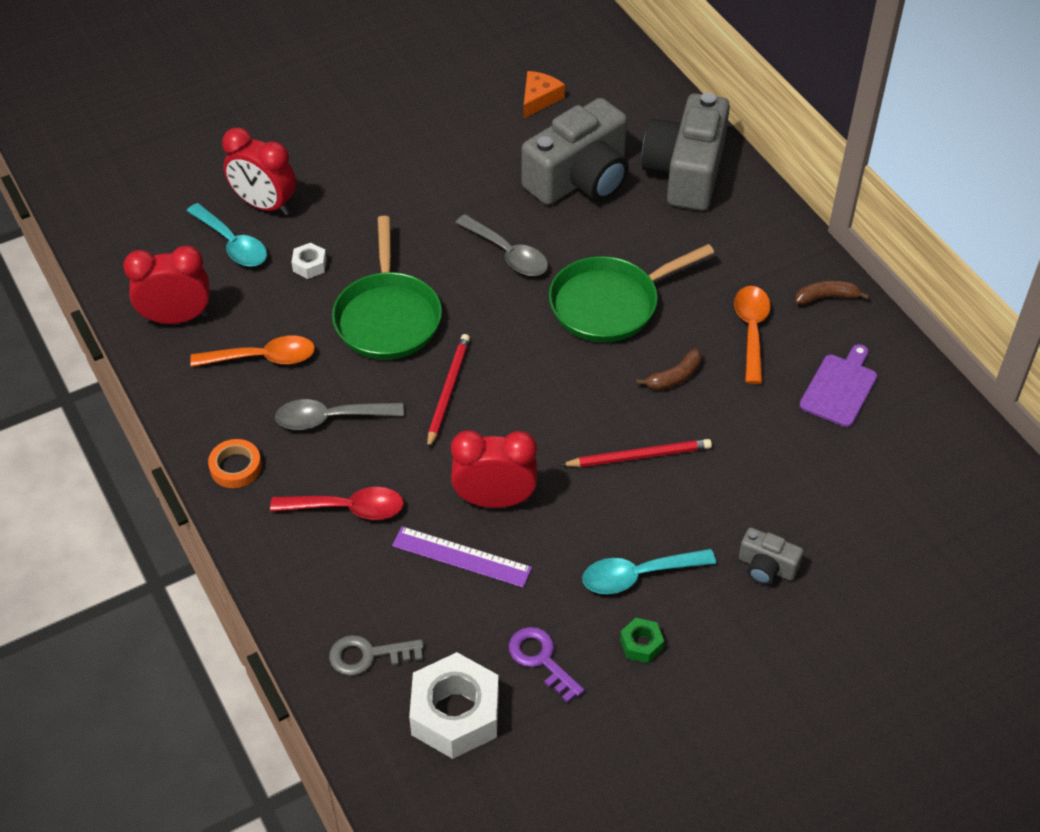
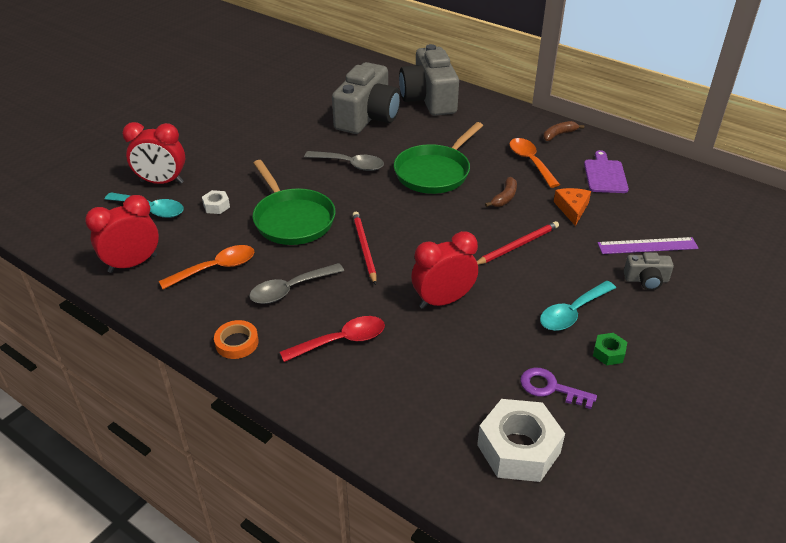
camera: 25 degrees left, 10 degrees down
grey key [329,635,424,676] -> none
purple ruler [392,526,532,588] -> purple ruler moved to [597,237,699,254]
orange cheese [524,71,565,118] -> orange cheese moved to [554,188,591,226]

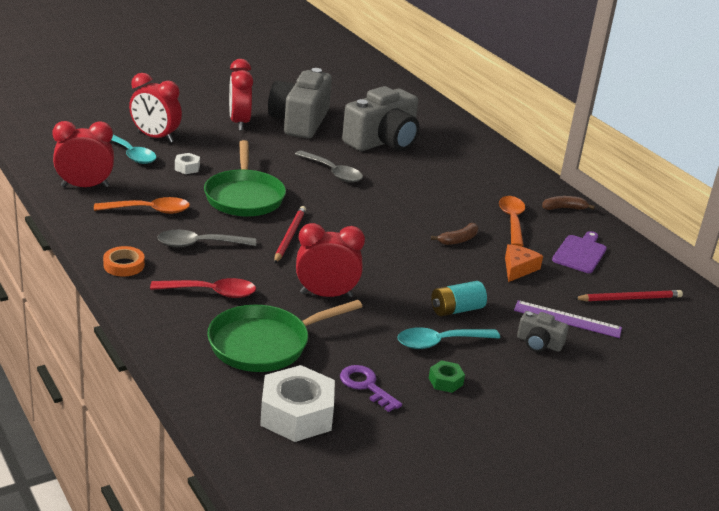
camera: 20 degrees right, 10 degrees down
green pan [394,122,483,194] -> green pan moved to [207,300,363,372]
grey camera [399,44,459,116] -> grey camera moved to [268,68,332,139]
red pencil [477,221,559,265] -> red pencil moved to [573,290,683,301]
none -> red clock [229,59,253,131]
none -> turquoise battery [431,281,487,316]

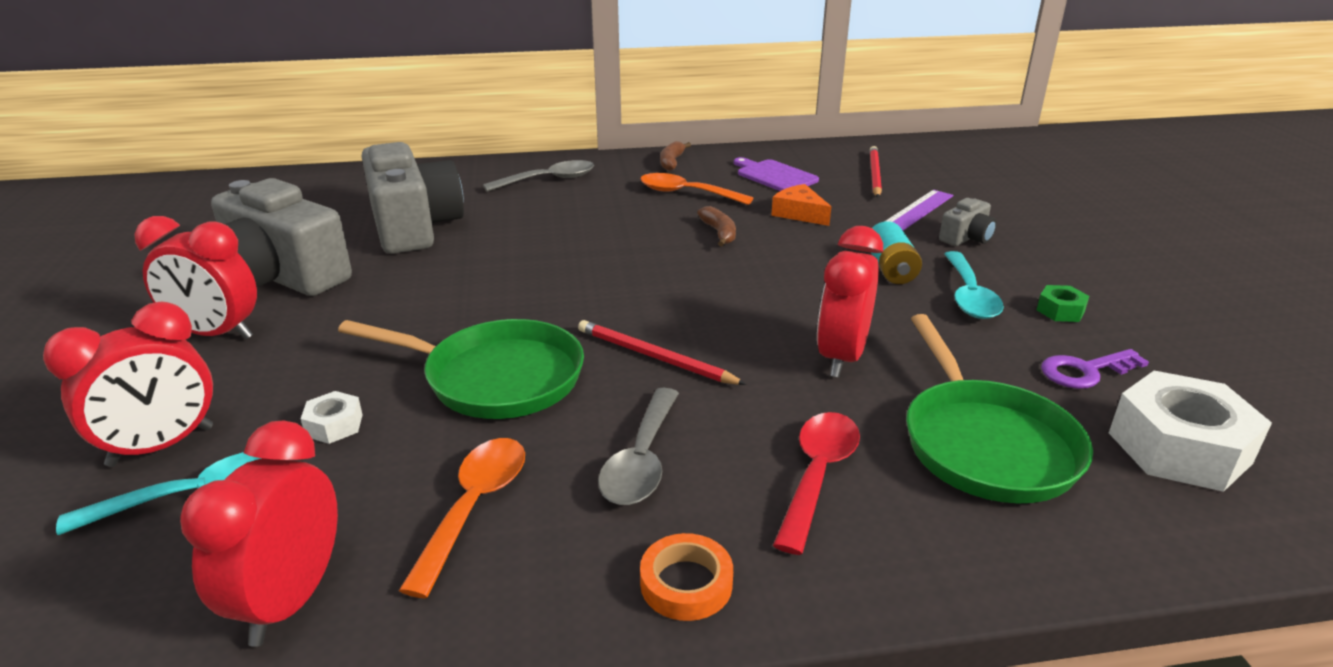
camera: 65 degrees left, 0 degrees up
grey spoon [295,150,363,182] -> grey spoon moved to [483,160,594,192]

